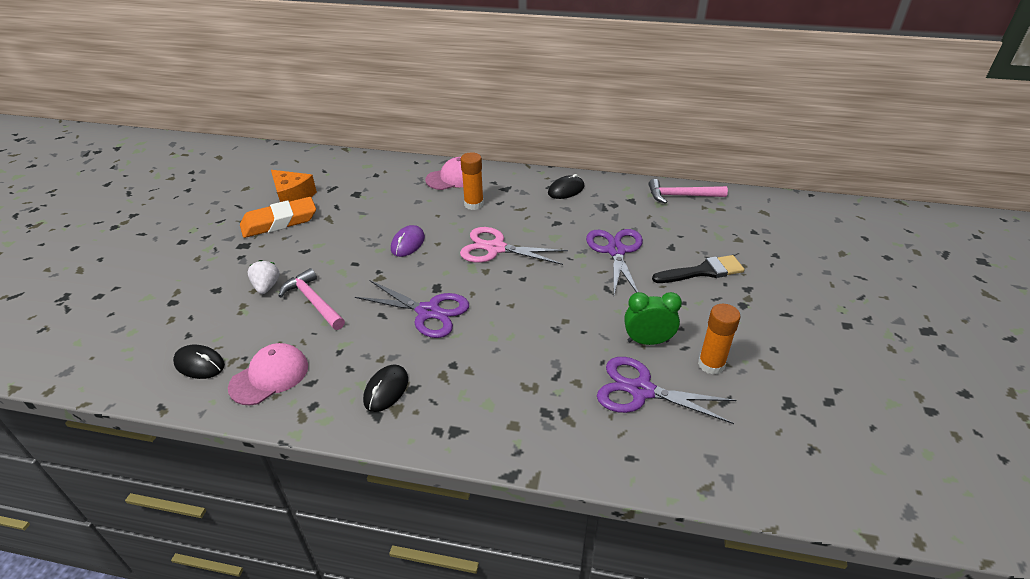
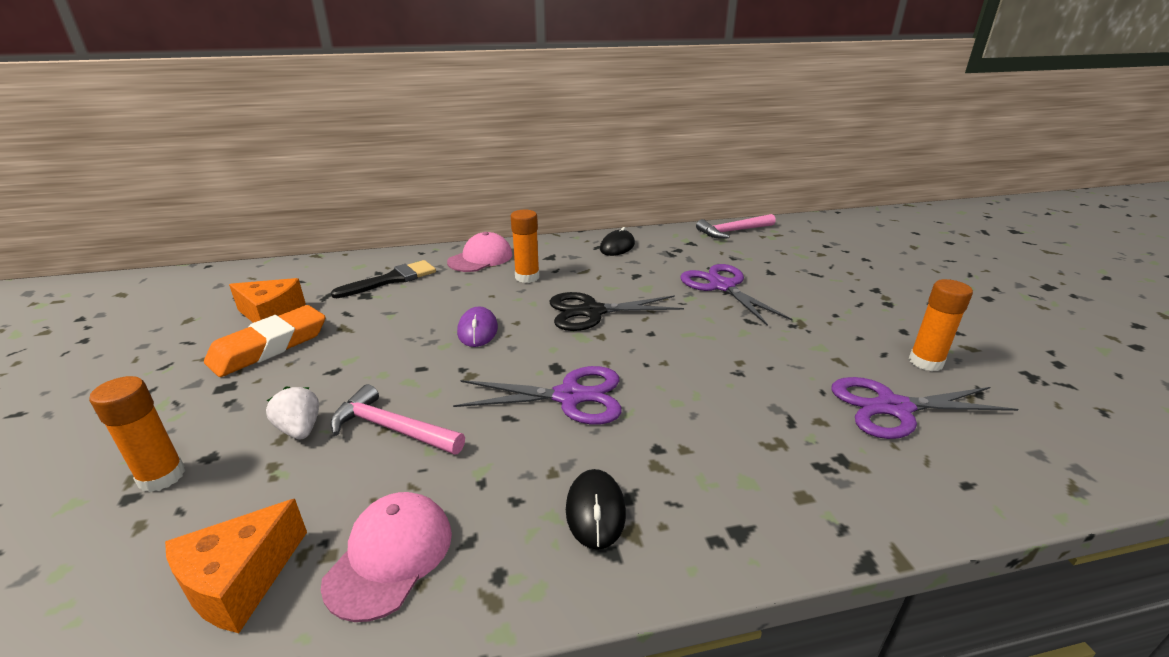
camera: 25 degrees left, 10 degrees down
black mouse [173,345,225,379] -> orange cheese [165,499,307,633]
pink scissors [460,227,568,265] -> black scissors [550,292,684,331]
green clock [624,292,682,345] -> none
black brush [652,255,745,283] -> black brush moved to [331,260,436,298]
none -> orange glue stick [89,376,185,492]

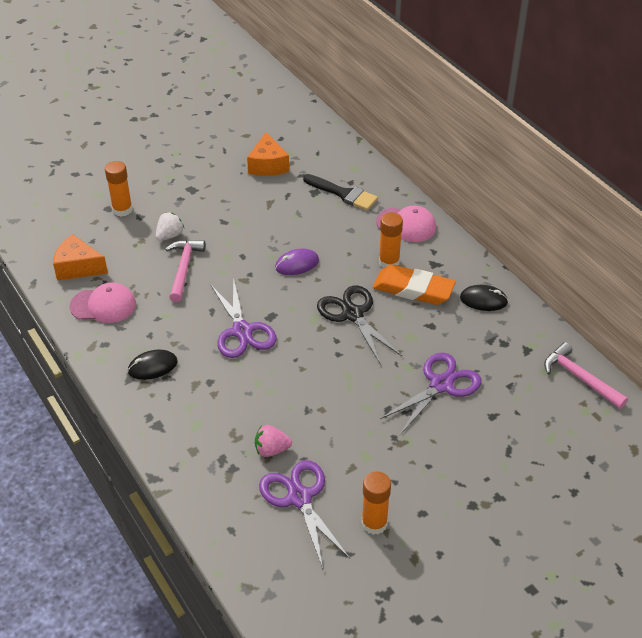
camera: 70 degrees right, 15 degrees up
orange eraser [204,305,326,377] -> orange eraser moved to [373,264,456,305]
none -> pink strawberry [255,425,292,457]

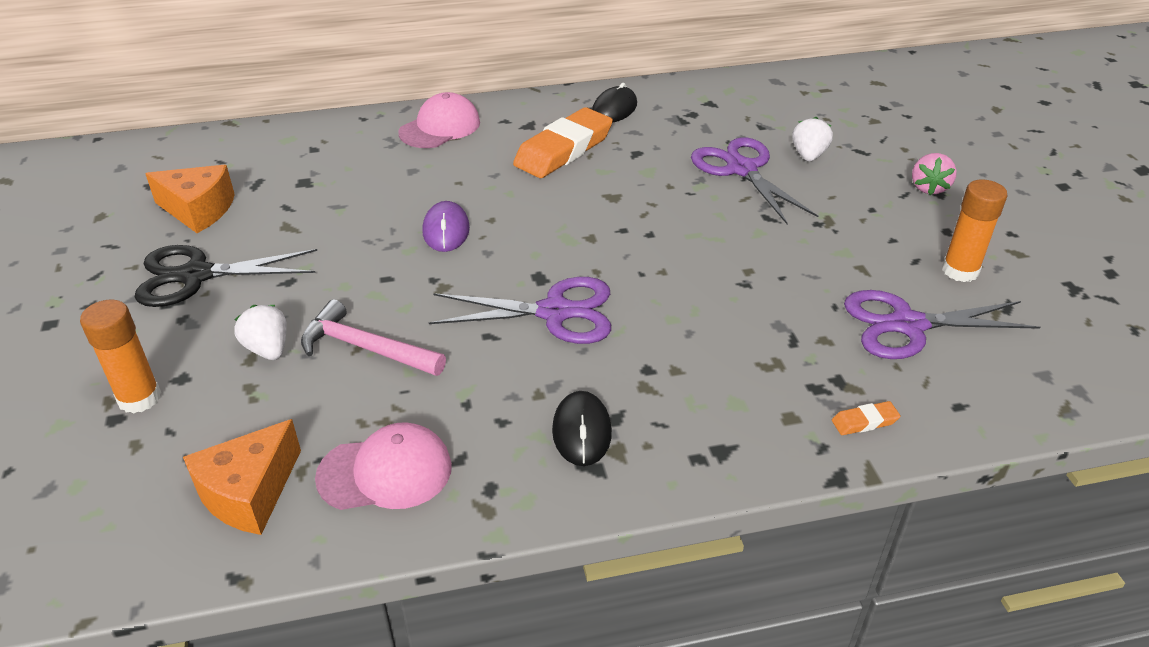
camera: 70 degrees left, 5 degrees down
pink cap [70,282,136,323] -> pink cap turned 60 degrees clockwise [315,422,452,510]
pink strawberry [255,425,292,457] -> pink strawberry moved to [912,153,957,195]
black brush [303,174,378,210] -> none
black scissors [317,285,402,365] -> black scissors moved to [135,245,317,307]
orange glue stick [379,212,403,268] -> none
pink hammer [544,342,628,409] -> none
none -> white strawberry [792,117,833,161]
none -> orange eraser [832,401,901,435]

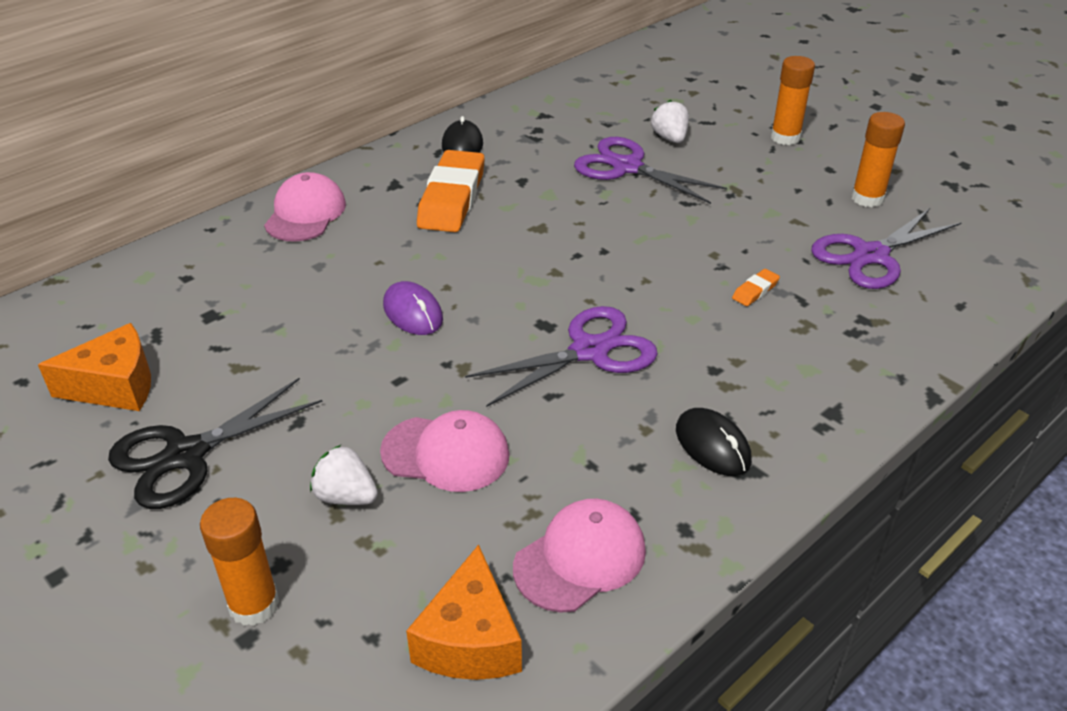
camera: 30 degrees left, 0 degrees up
pink hammer [301,299,446,376] -> pink cap [380,410,510,492]
orange eraser [832,401,901,435] -> orange eraser moved to [732,269,780,306]
pink strawberry [912,153,957,195] -> orange glue stick [771,56,815,145]

